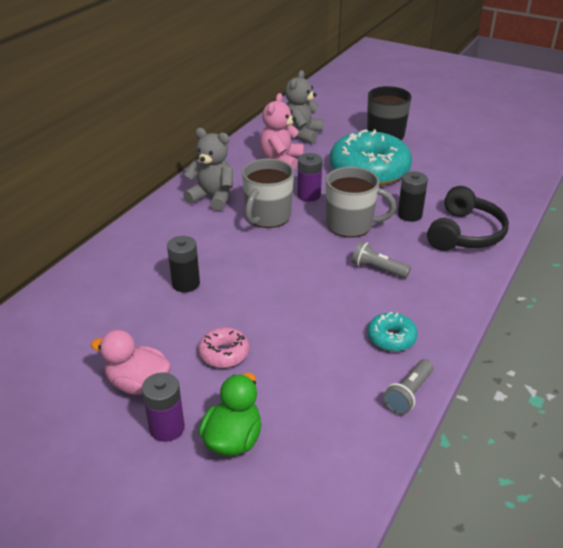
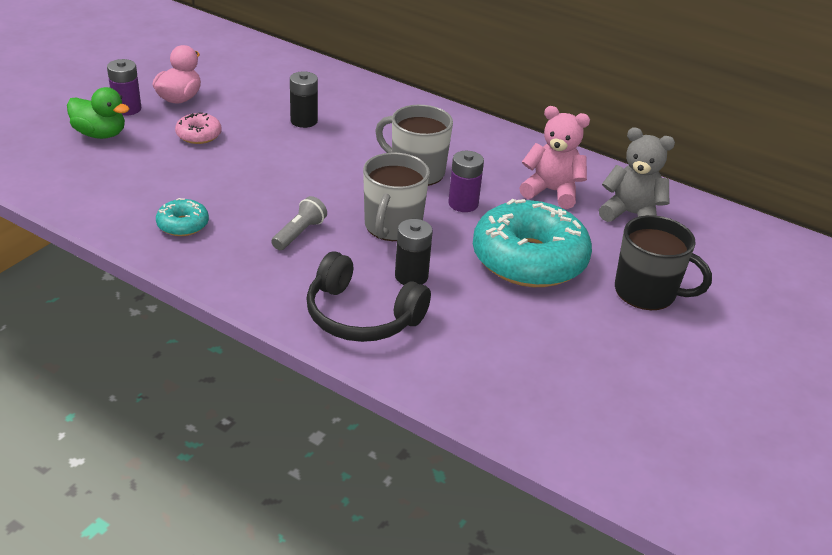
camera: 90 degrees right, 0 degrees up
grey teddy bear [183,128,233,211] -> none
grey flashlight [383,359,434,415] -> none

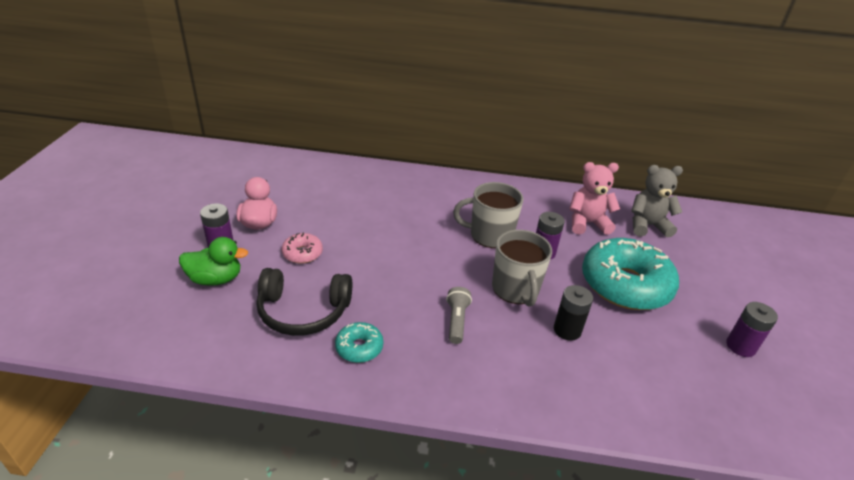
camera: 25 degrees left, 0 degrees up
black battery [290,71,318,128] -> none
black headphones [306,251,431,342] -> black headphones moved to [257,268,352,336]
black mug [615,215,712,310] -> none
none -> purple battery [726,302,778,357]

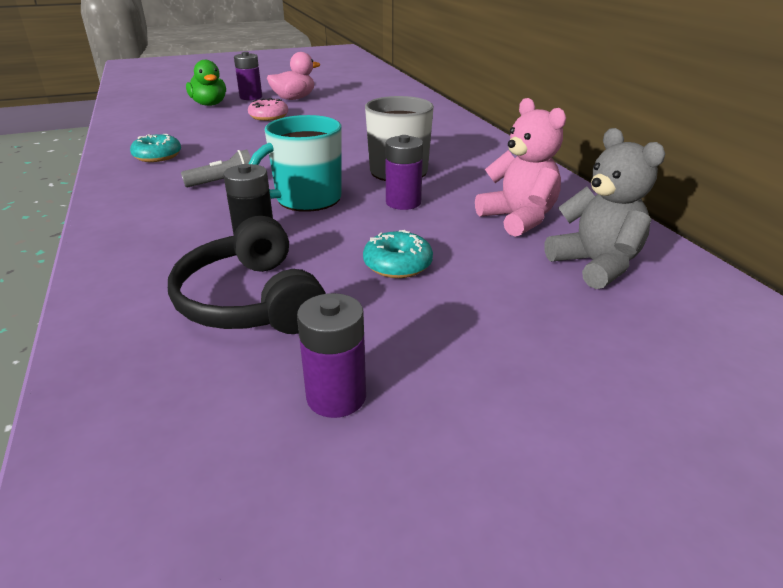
camera: 65 degrees right, 5 degrees down
black headphones [257,268,352,336] -> black headphones moved to [168,216,326,334]
grey mug [492,230,552,307] -> turquoise mug [249,115,342,212]
turquoise donut [582,238,679,310] -> turquoise donut [363,230,433,278], size x0.44

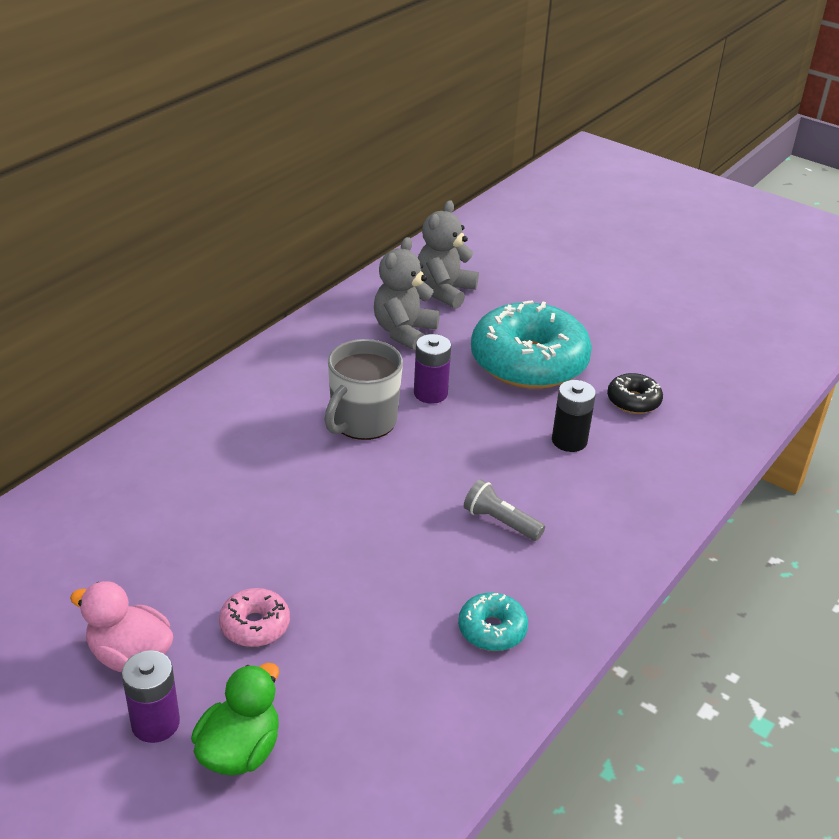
camera: 125 degrees left, 5 degrees up
black headphones [168,216,326,334] -> black donut [607,373,663,414]
turquoise mug [249,115,342,212] -> none
purple battery [297,293,366,418] -> none
turquoise donut [363,230,433,278] -> turquoise donut [471,300,592,389], size x2.26
pink teddy bear [475,98,566,237] -> grey teddy bear [374,237,440,351]

